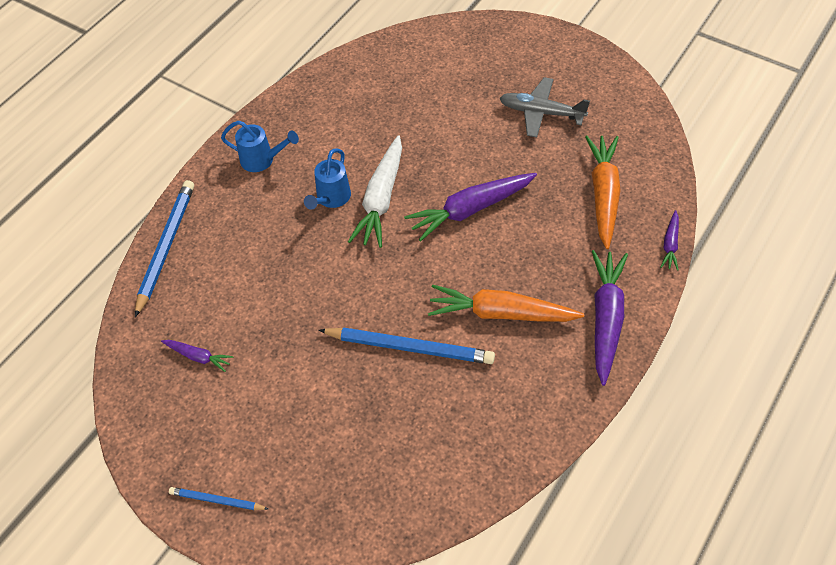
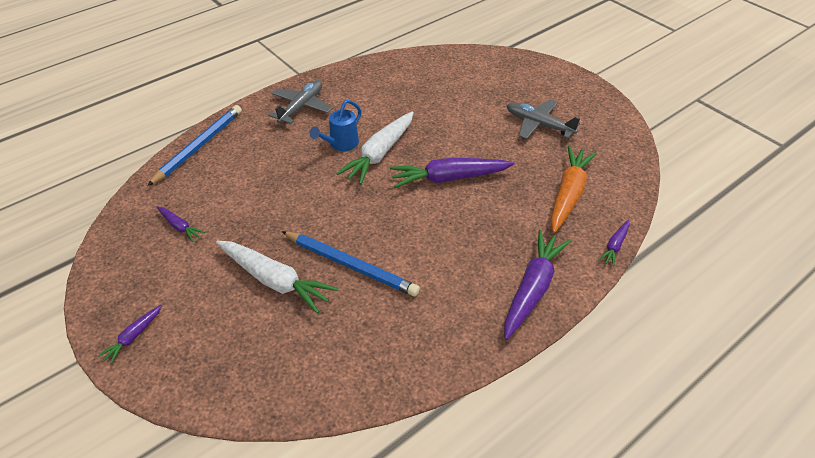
camera: 15 degrees right, 10 degrees down
blue pencil [169,487,268,510] -> purple carrot [98,305,162,364]
blue watering can [221,120,299,172] -> grey plane [268,80,332,124]
orange carrot [428,284,584,322] -> none
none -> white carrot [216,241,338,314]

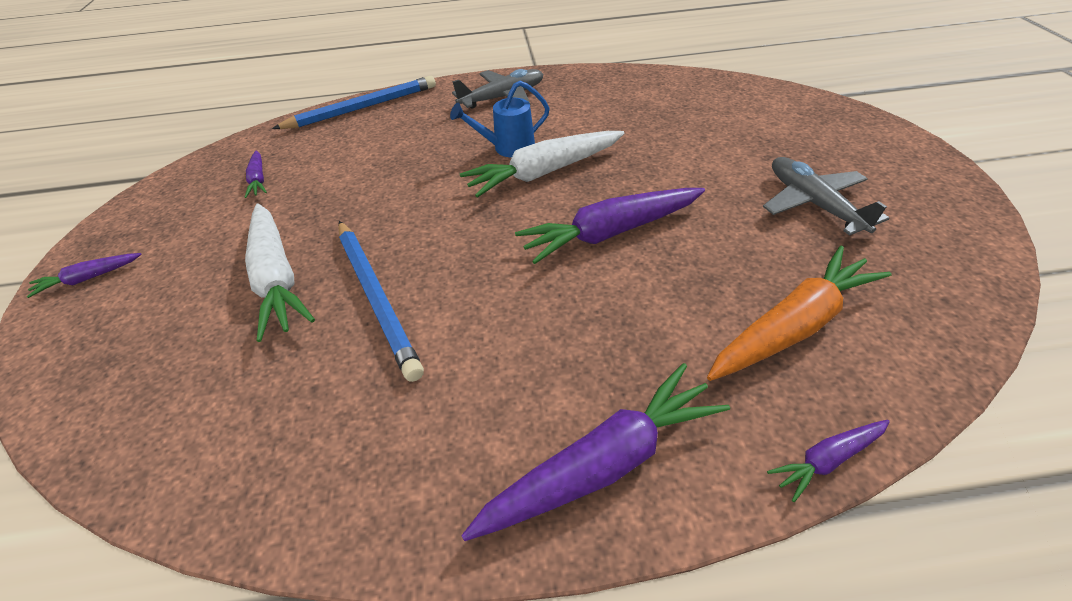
camera: 35 degrees right, 0 degrees up
purple carrot [390,158,515,188] -> purple carrot turned 45 degrees counterclockwise [515,188,705,264]

